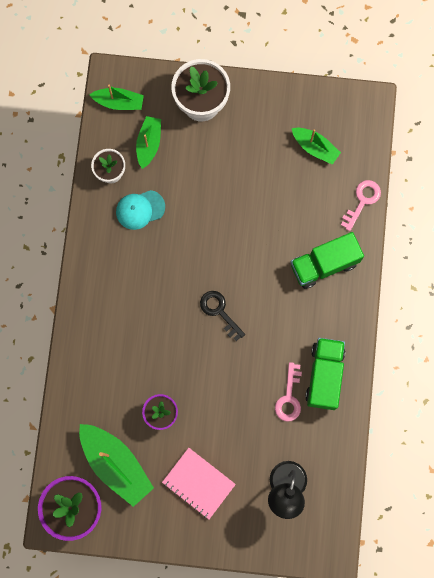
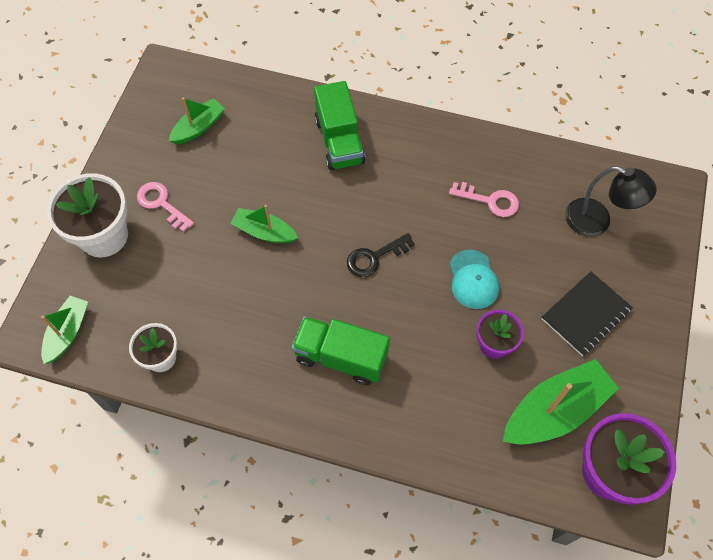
camera: 80 degrees left, 15 degrees down
turquoise cap [116,190,165,230] -> turquoise cap moved to [450,250,499,309]
green boat [136,116,161,169] -> green boat moved to [230,205,298,243]
pink notebook [162,448,236,519] -> black notebook [541,271,633,356]
green truck [305,338,345,410] -> green truck moved to [292,316,390,385]
pink key [341,180,381,231] -> pink key moved to [137,182,194,232]

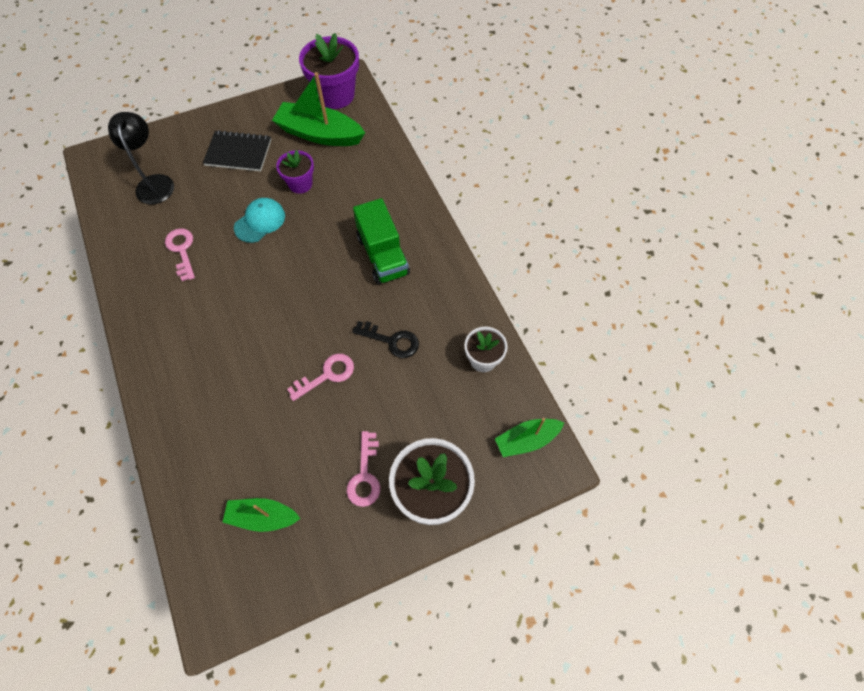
camera: 130 degrees left, 0 degrees up
green boat [230,205,298,243] -> pink key [287,354,354,401]
green truck [314,81,365,170] -> none
black key [347,233,415,277] -> black key moved to [352,321,419,358]

